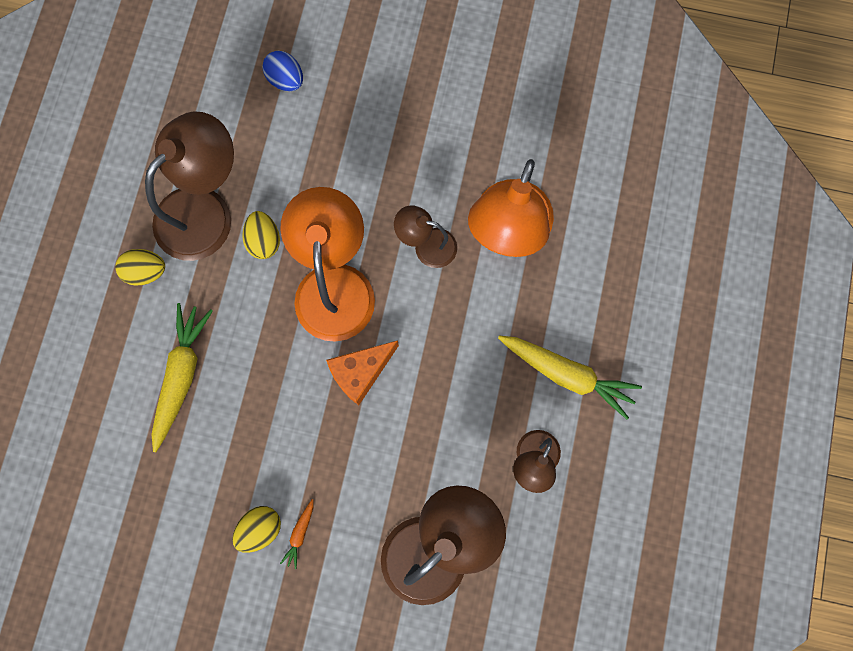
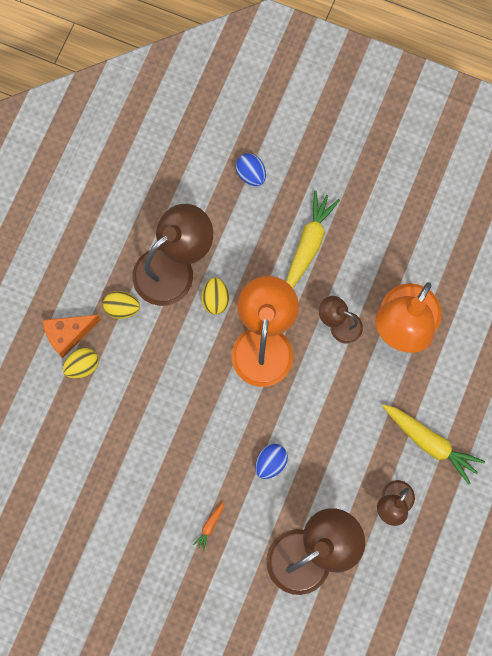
camera: 10 degrees right, 0 degrees up
yellow carrot [151,303,213,452] -> yellow carrot moved to [286,191,340,288]
yellow egg [232,506,281,553] -> yellow egg moved to [63,348,99,378]
orange cheese [326,340,399,405] -> orange cheese moved to [43,315,101,358]
none -> blue egg [255,444,288,479]

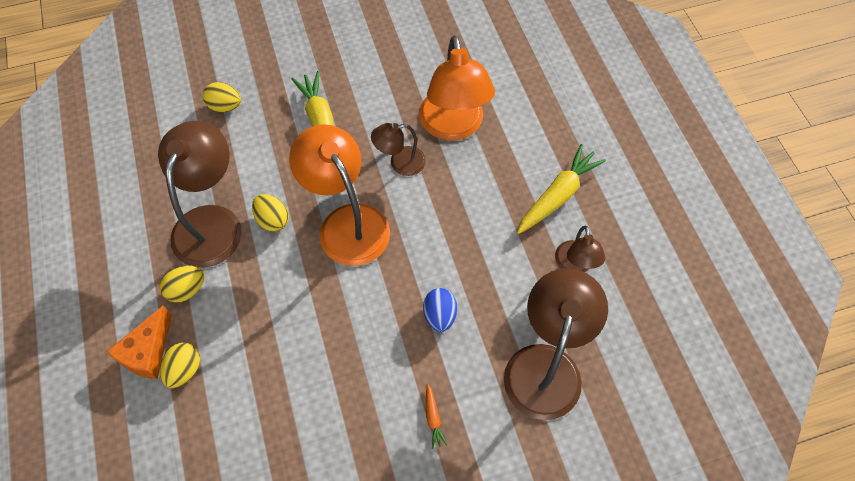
camera: 40 degrees left, 15 degrees down
blue egg [236,153,266,186] -> yellow egg [203,82,241,112]
yellow carrot [382,404,485,484] -> yellow carrot turned 45 degrees counterclockwise [517,144,606,234]

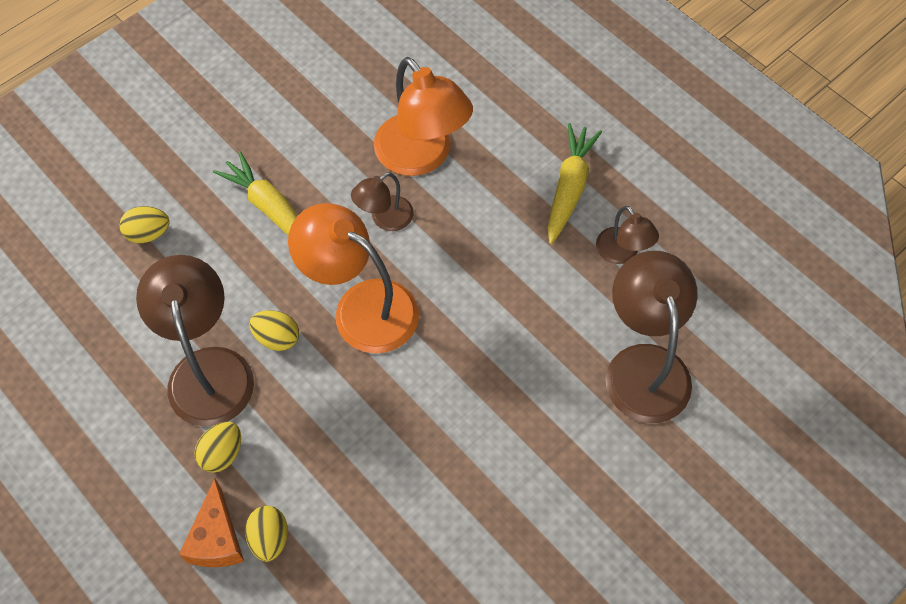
camera: 25 degrees left, 0 degrees up
blue egg [423,288,457,332] -> none
orange carrot [426,384,448,449] -> none

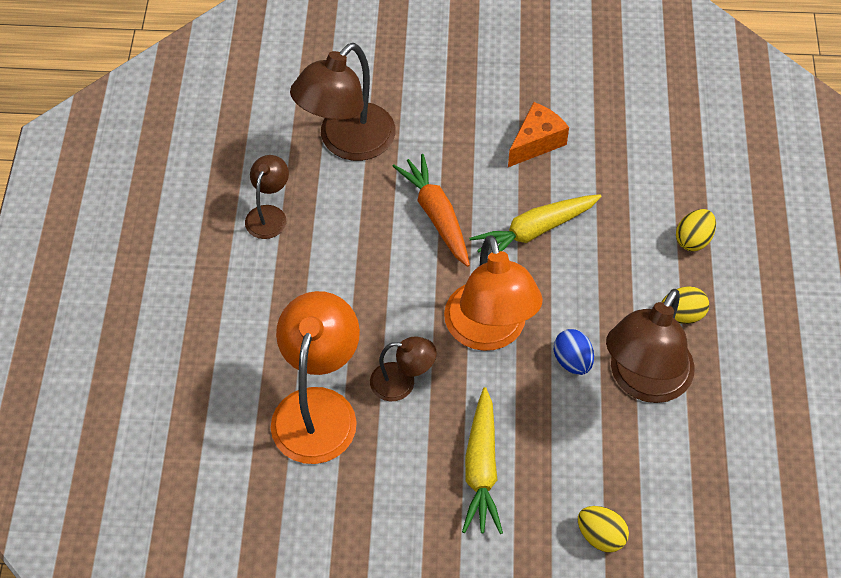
camera: 135 degrees left, 5 degrees down
orange cheese [179,478,244,567] -> orange cheese moved to [508,102,569,167]
yellow egg [249,310,299,351] -> blue egg [554,329,594,375]
yellow carrot [547,123,602,244] -> yellow carrot moved to [469,194,602,253]
none -> orange carrot [392,154,470,267]

